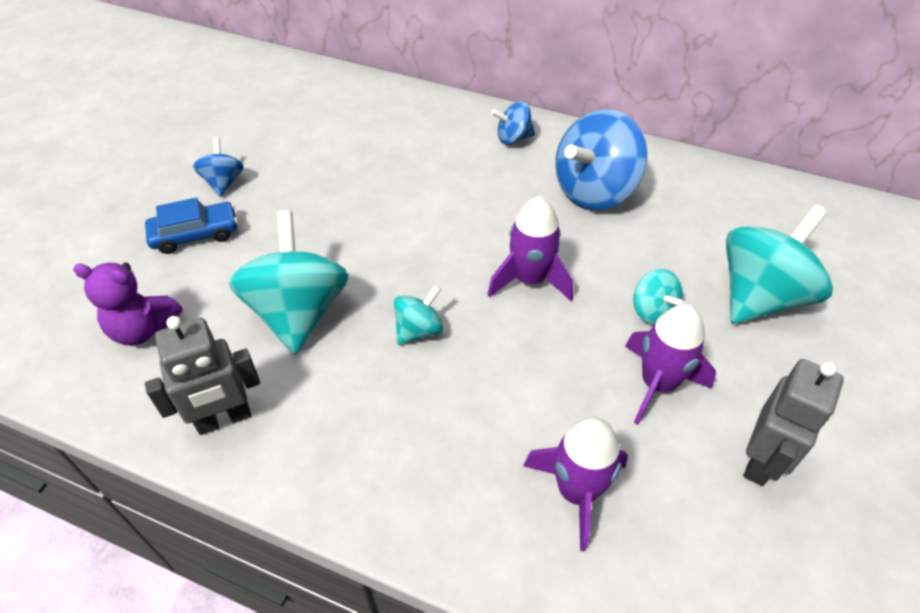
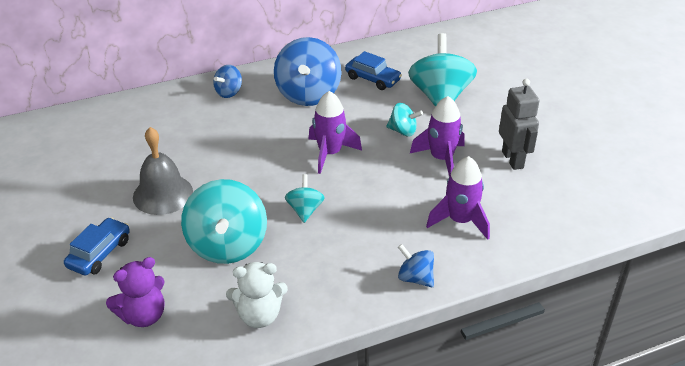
camera: 45 degrees left, 10 degrees down
grey robot [145,316,260,435] -> white teddy bear [226,262,288,328]
blue spinning top [193,138,244,197] -> blue spinning top moved to [398,244,434,288]
turquoise spinning top [229,211,348,355] -> turquoise spinning top turned 135 degrees counterclockwise [181,179,267,264]
none -> grey bell [133,127,193,215]
none -> blue car [345,51,402,90]

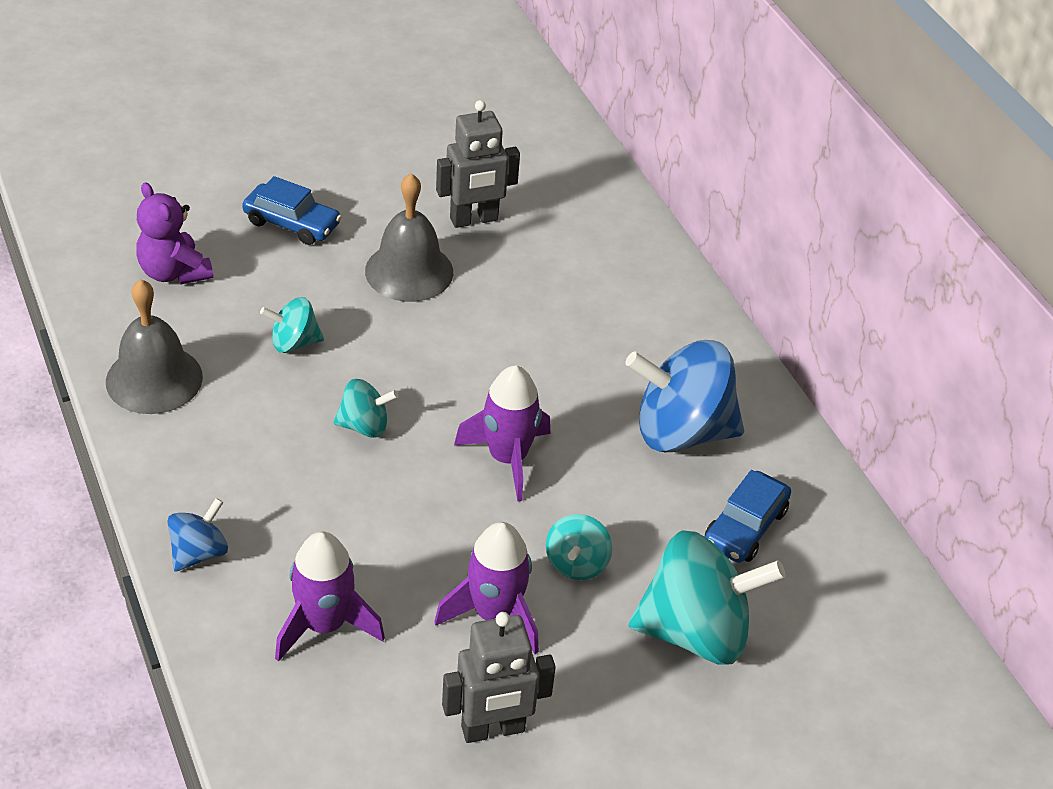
camera: 85 degrees right, 5 degrees up
turquoise spinning top [181,179,267,264] -> turquoise spinning top [260,297,324,353], size x0.50
blue spinning top [213,65,242,98] -> none
white teddy bear [226,262,288,328] -> grey bell [106,279,203,414]
none -> grey robot [436,100,520,228]

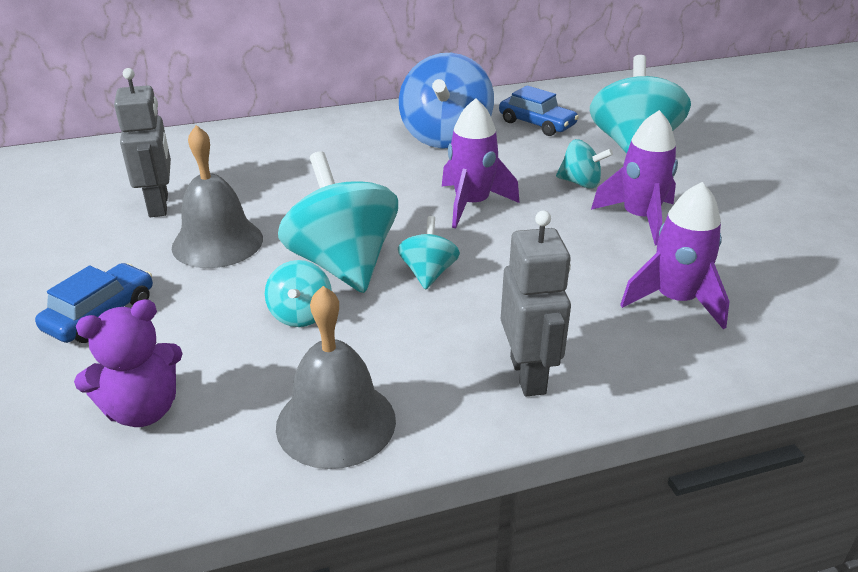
camera: 80 degrees left, 10 degrees down
blue spinning top [167,498,228,572] -> none
grey robot [442,612,556,743] -> grey robot moved to [501,211,571,397]
none -> turquoise spinning top [278,151,398,293]

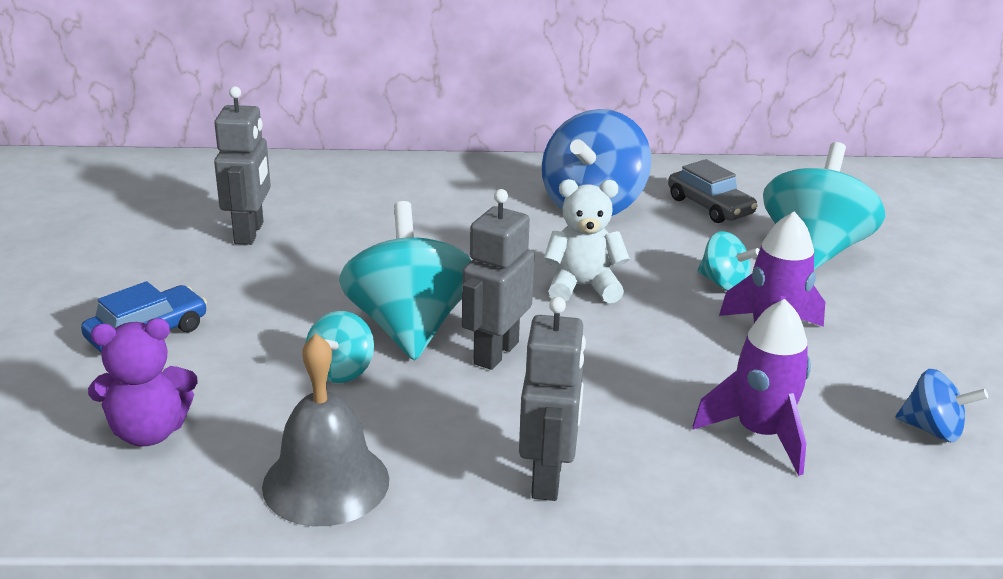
camera: 15 degrees right, 5 degrees down
grey bell [172,125,263,268] -> none
turquoise spinning top [398,216,460,290] -> grey robot [462,189,534,370]
purple rocket [442,98,520,228] -> white teddy bear [543,179,630,303]
blue car [499,85,579,136] -> grey car [668,159,758,223]
none -> blue spinning top [895,369,988,442]

